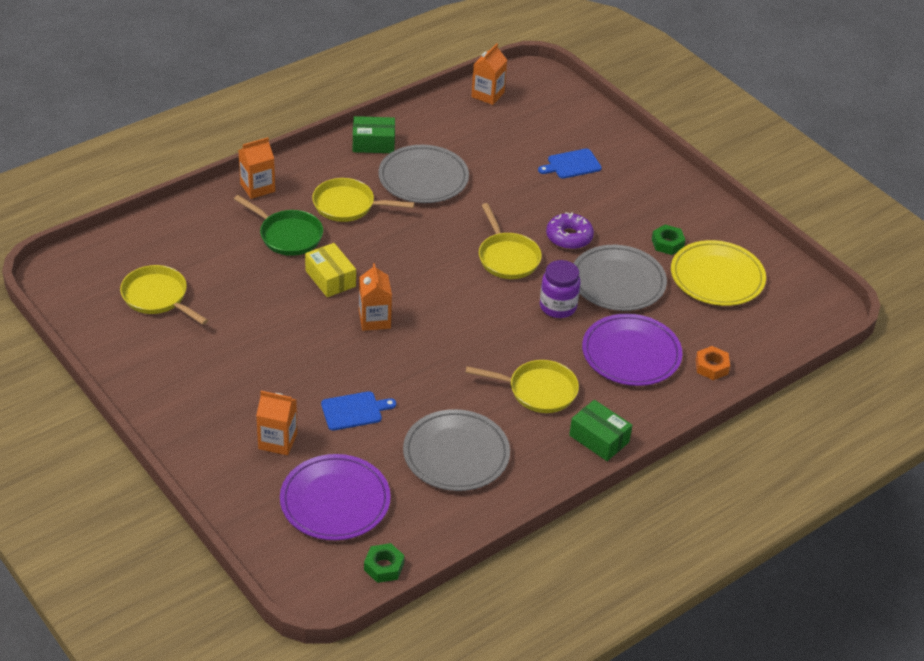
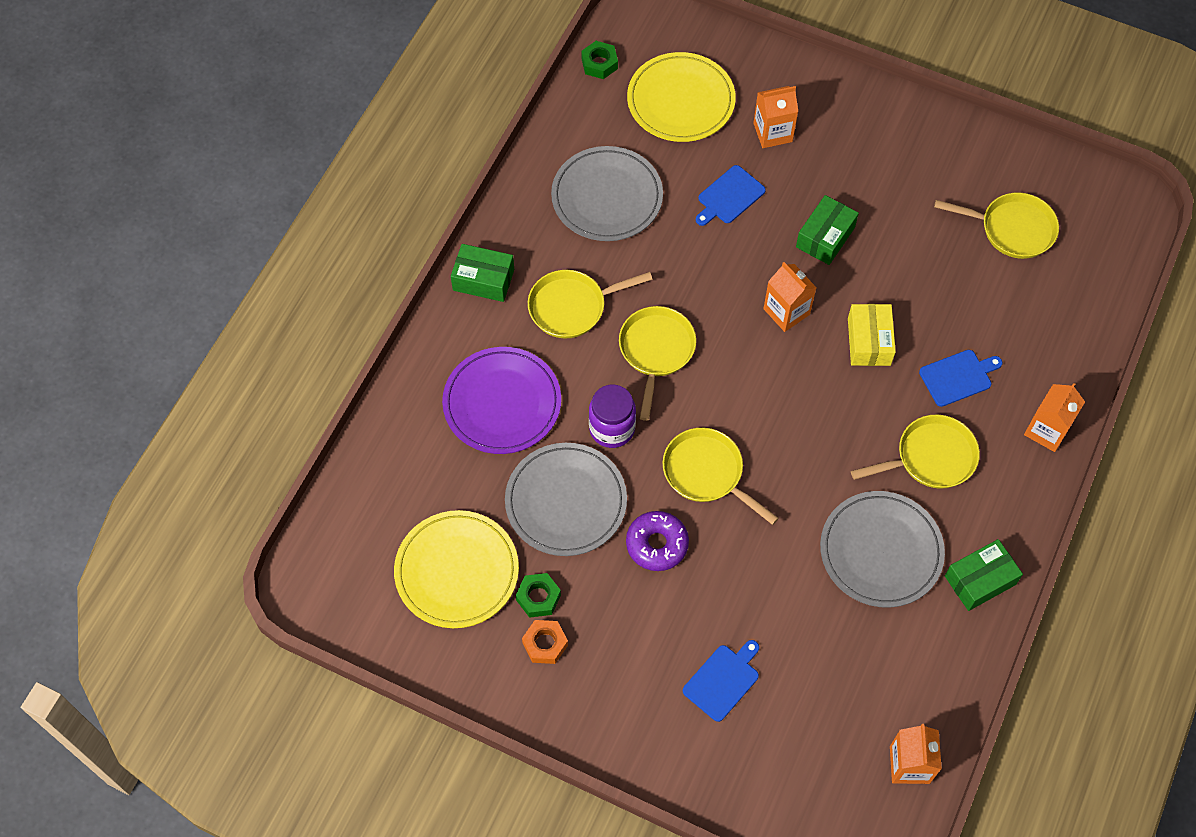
camera: 155 degrees right, 20 degrees up
green pan [234,195,323,256] -> blue cutting board [919,350,1003,407]
purple plate [280,454,391,540] -> yellow plate [627,52,736,142]
yellow box [305,243,356,297] -> yellow box turned 60 degrees clockwise [848,304,896,366]
orange nut [696,346,730,380] -> orange nut moved to [522,620,568,664]
none -> yellow pan [619,306,696,421]
none -> green box [796,195,859,265]

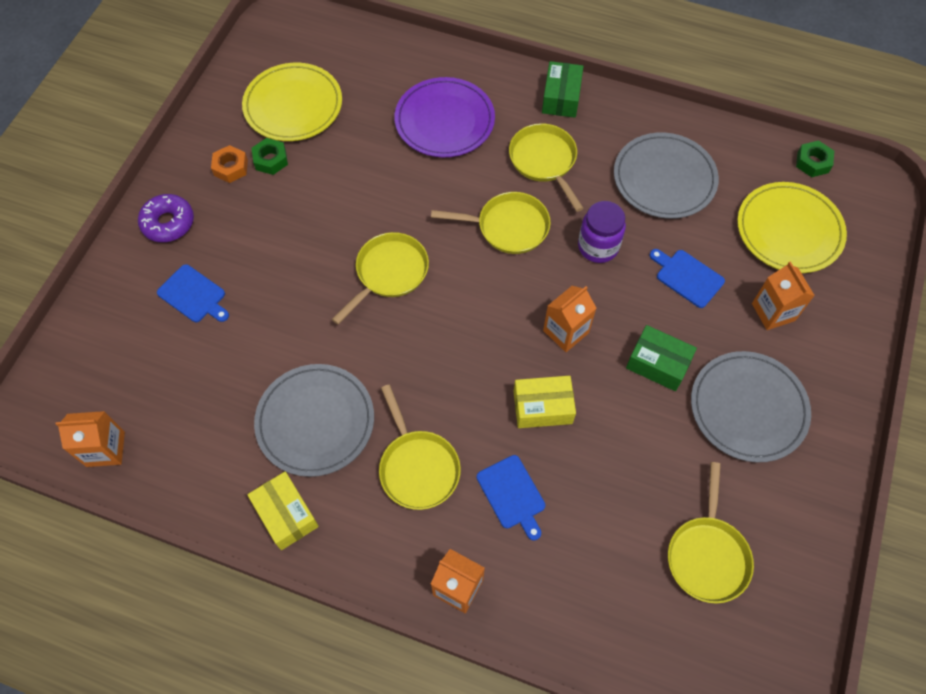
camera: 85 degrees right, 0 degrees up
grey plate [505,443,627,556] -> grey plate moved to [691,351,811,463]
purple jar [589,384,636,448] -> purple jar moved to [578,201,626,263]
purple donut [626,511,689,571] -> purple donut moved to [138,194,194,242]
green box [945,539,1023,611] -> yellow box [247,471,319,550]

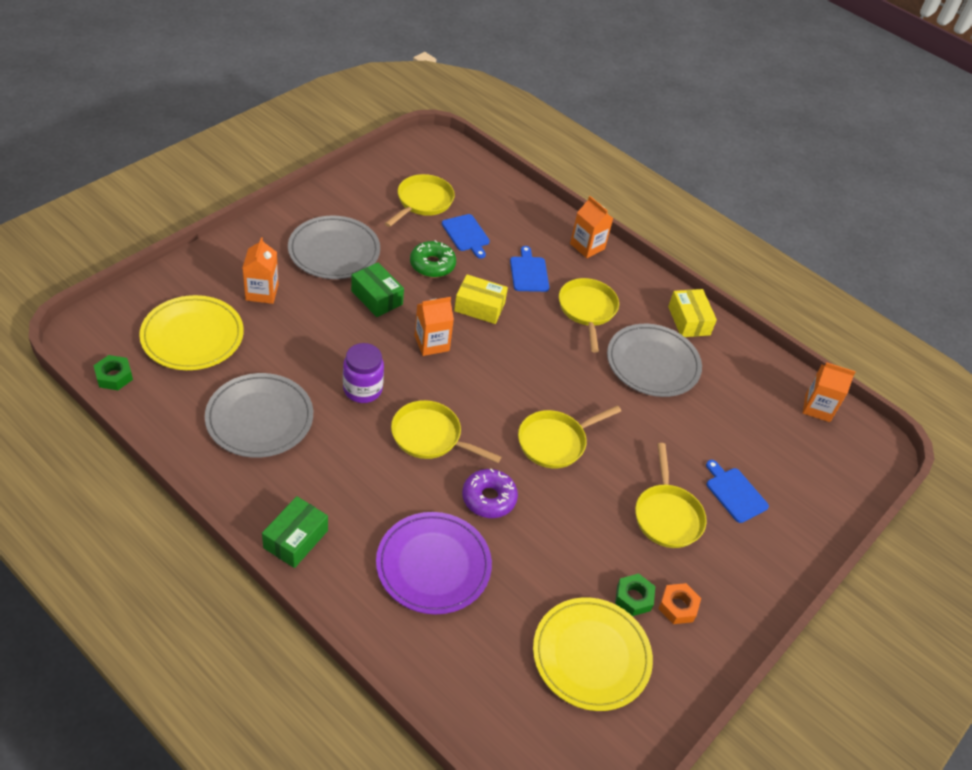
camera: 165 degrees left, 15 degrees down
purple donut [138,194,194,242] -> purple donut moved to [462,469,518,518]
yellow pan [509,123,584,212] -> yellow pan moved to [635,443,707,548]
blue cutting board [650,249,725,308] -> blue cutting board moved to [442,214,490,259]
none -> green donut [410,240,456,278]

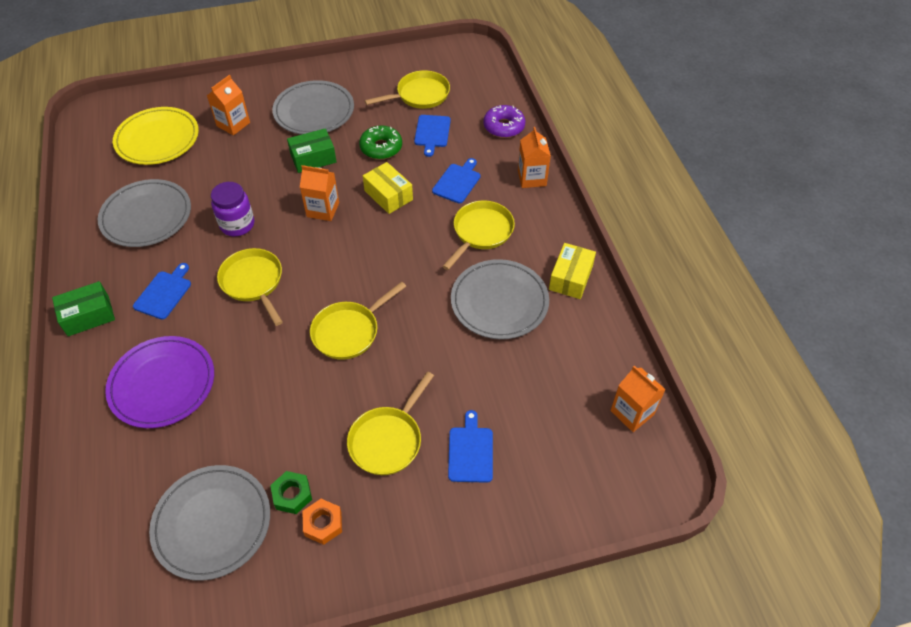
camera: 40 degrees right, 5 degrees up
green nut [93,355,133,390] -> none
green box [351,263,404,317] -> green box turned 75 degrees clockwise [287,129,336,173]
purple donut [462,469,518,518] -> purple donut moved to [483,105,525,138]
yellow pan [518,405,621,468] -> yellow pan turned 45 degrees counterclockwise [310,282,406,360]
yellow plate [533,597,653,711] -> grey plate [149,465,270,581]
none -> blue cutting board [133,263,191,319]

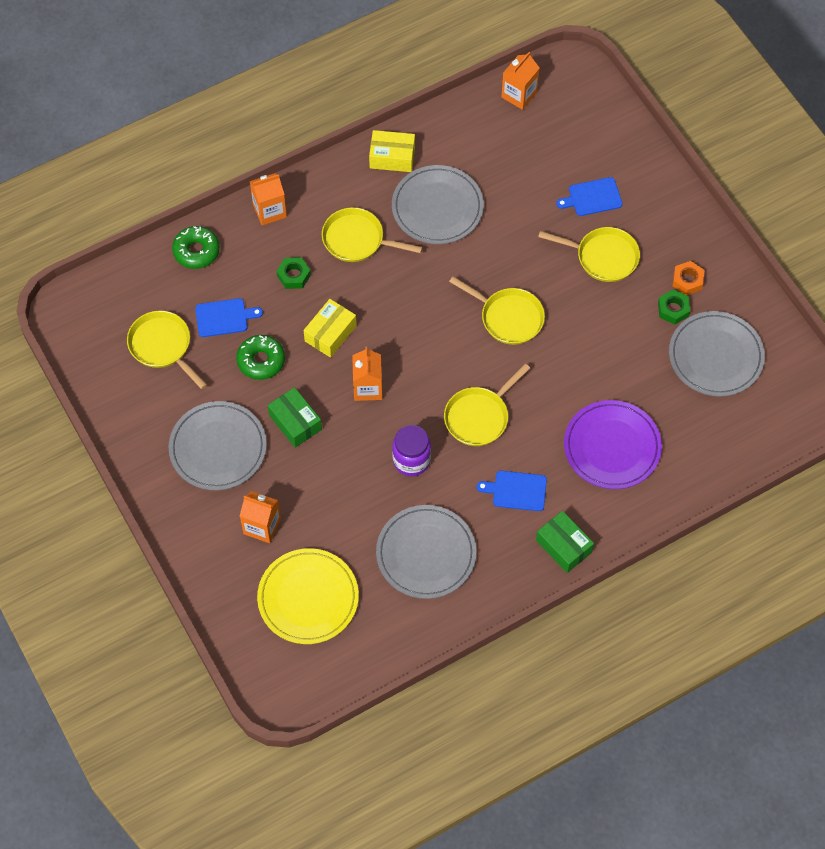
camera: 105 degrees left, 10 degrees up
blue cutting board [432,158,481,203] -> green nut [277,257,311,289]
purple donut [483,105,525,138] -> green donut [172,226,220,269]

